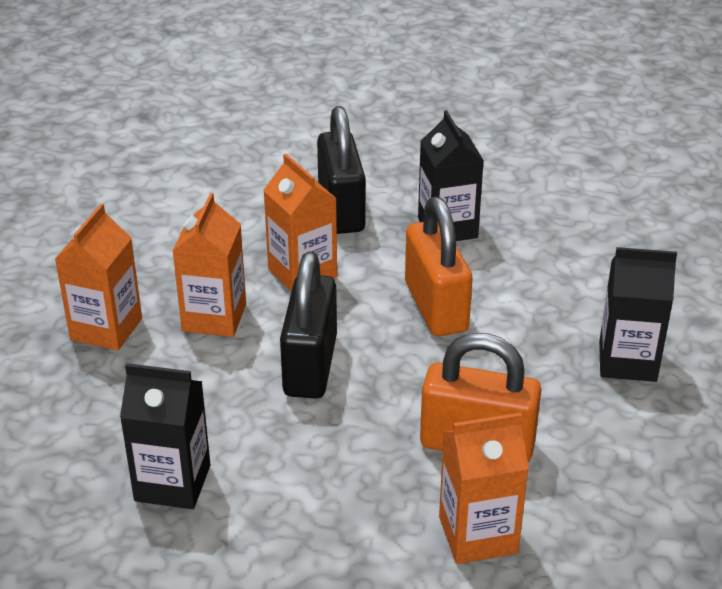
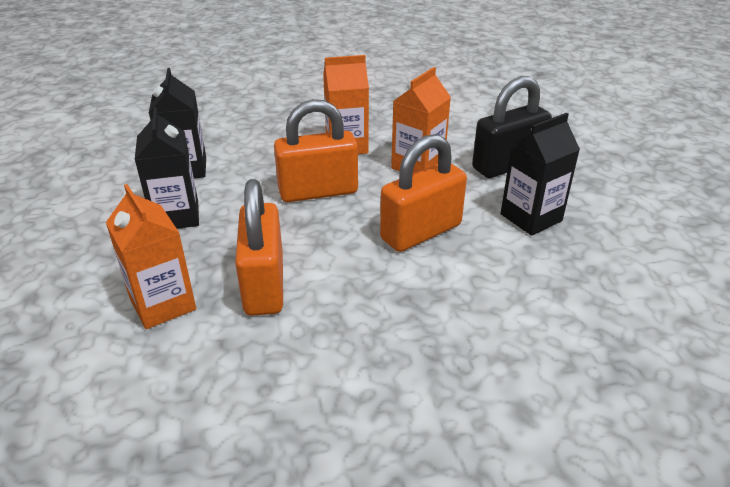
camera: 70 degrees right, 0 degrees up
orange carton [55,204,142,351] -> none
black padlock [280,252,337,399] -> orange padlock [274,99,358,202]
black carton [599,247,677,382] -> black carton moved to [135,107,199,229]

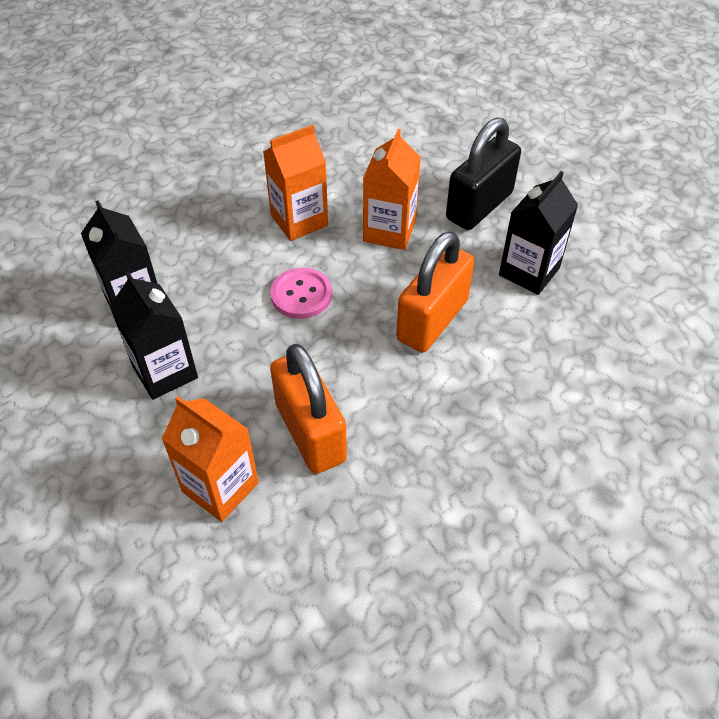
camera: 20 degrees left, 15 degrees up
orange padlock [274,99,358,202] -> pink button [270,268,332,319]

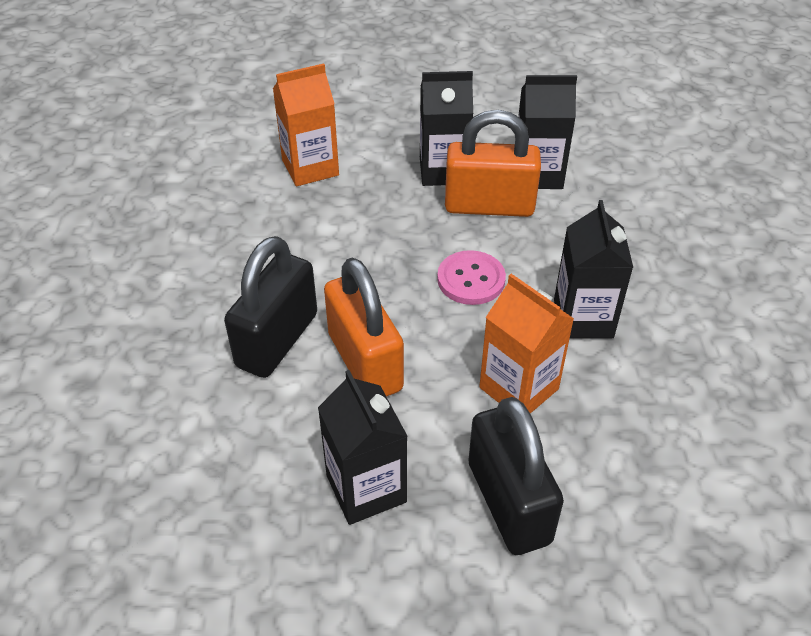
camera: 120 degrees right, 5 degrees down
orange carton [263,125,328,241] -> black carton [554,200,633,339]
orange padlock [270,344,347,474] -> orange padlock moved to [445,110,541,217]
none -> black padlock [224,236,317,378]

